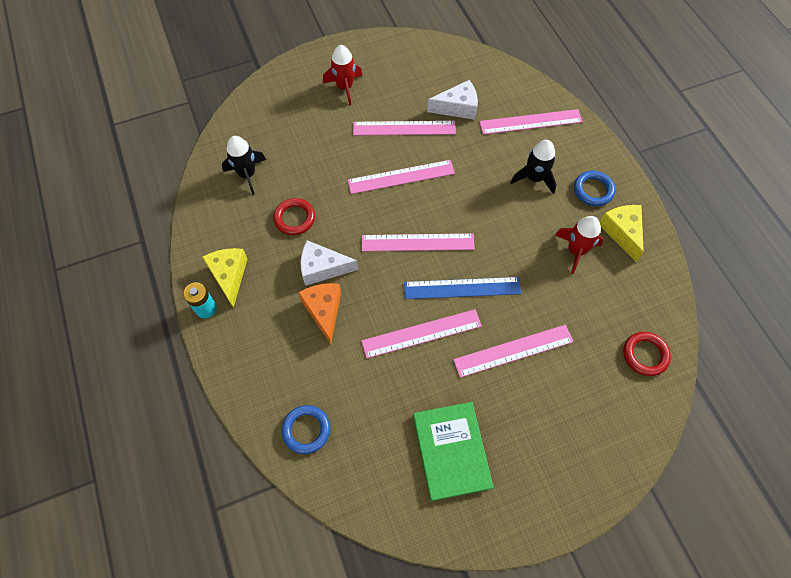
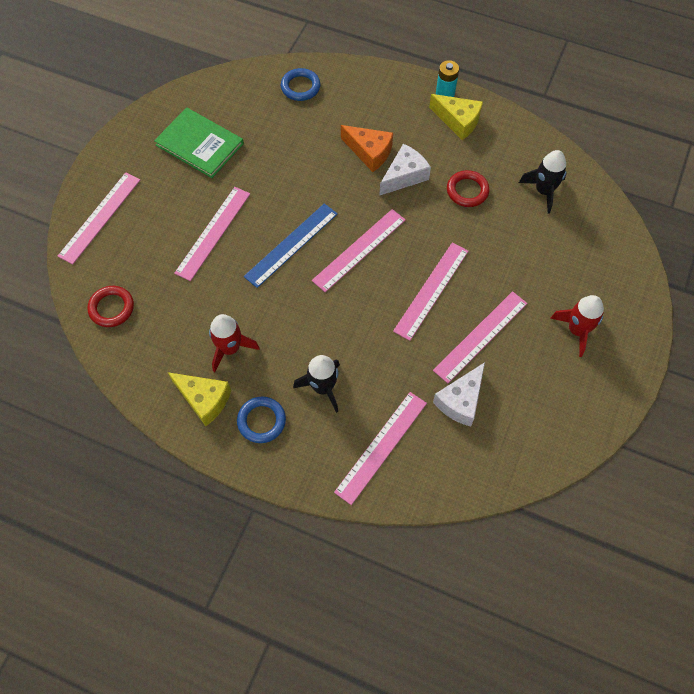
camera: 135 degrees right, 0 degrees up
pink ruler [361,309,482,358] -> pink ruler moved to [58,172,140,264]

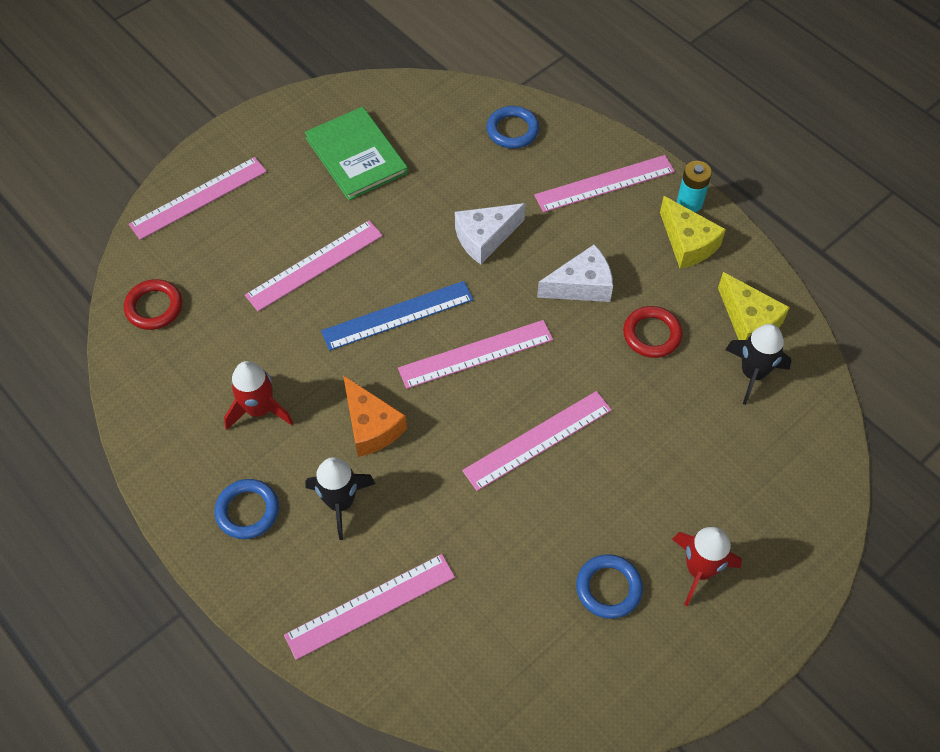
camera: 25 degrees right, 5 degrees down
yellow cheese [168,372,231,426] -> yellow cheese moved to [718,272,790,340]
orange cheese [341,125,393,172] -> orange cheese moved to [343,375,407,457]
pink ruler [433,291,527,383] -> pink ruler moved to [534,155,675,212]
white cheese [433,362,485,426] -> white cheese moved to [455,203,526,264]
none -> blue ring [576,554,643,619]

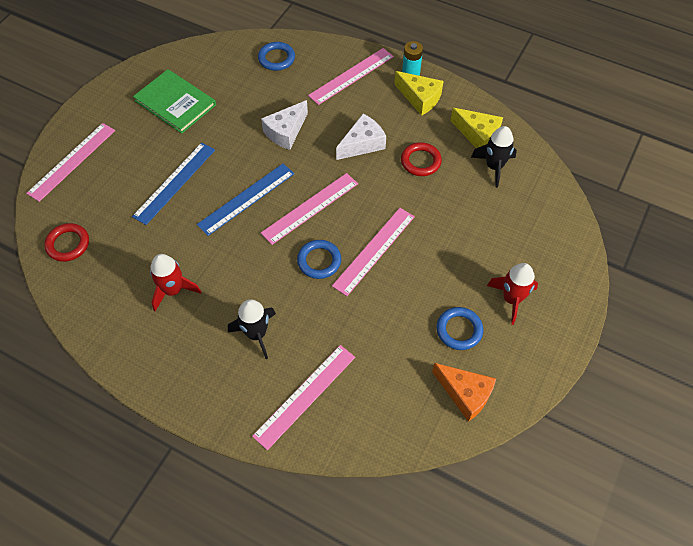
camera: 20 degrees left, 0 degrees up
blue ring [215,479,279,539] -> blue ring moved to [297,240,341,279]
pink ruler [245,220,383,312] -> blue ruler [132,143,215,225]
orange cheese [343,375,407,457] -> orange cheese moved to [432,363,496,422]

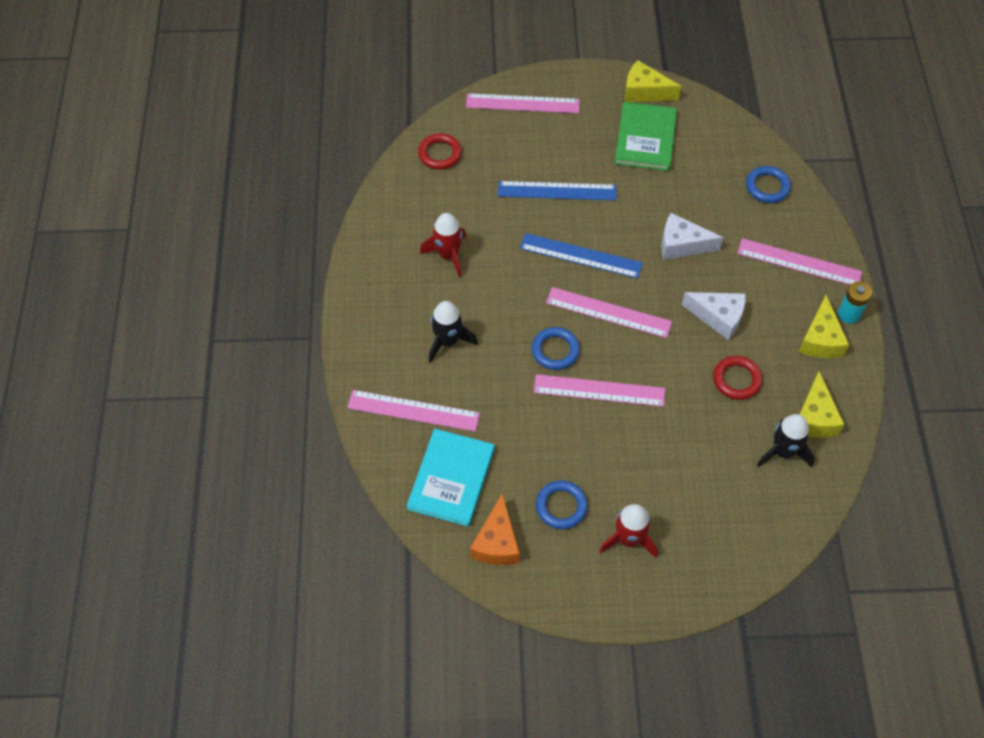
camera: 60 degrees right, 0 degrees up
none -> turquoise book [407,429,495,527]
none -> yellow cheese [625,60,681,102]

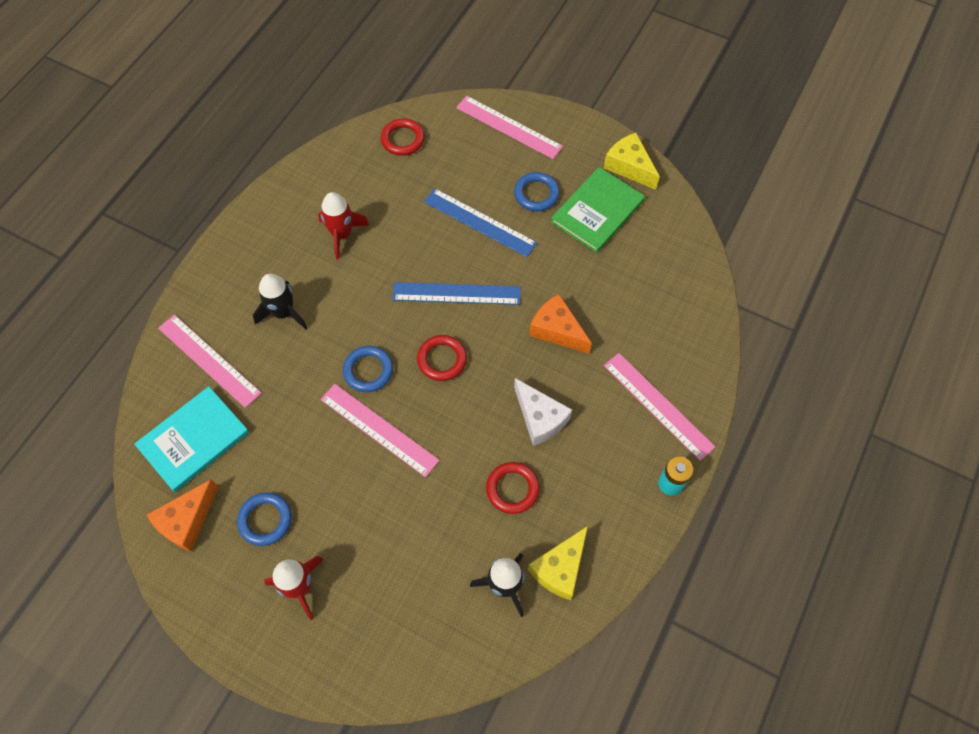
camera: 30 degrees right, 5 degrees up
blue ruler [520,233,643,279] -> blue ruler turned 45 degrees counterclockwise [392,282,521,305]
pink ruler [546,287,672,338] -> red ring [417,335,467,381]
white cheese [662,213,724,260] -> orange cheese [529,294,592,354]
blue ring [746,166,791,203] -> blue ring moved to [514,172,560,211]
yellow cheese [799,295,849,358] -> none

